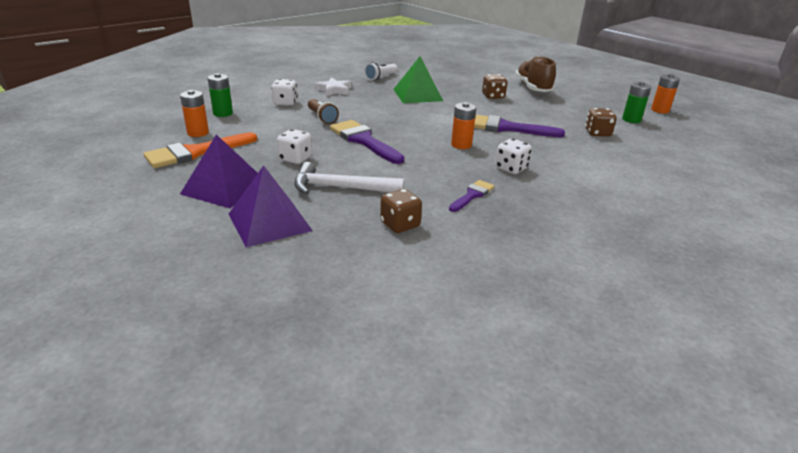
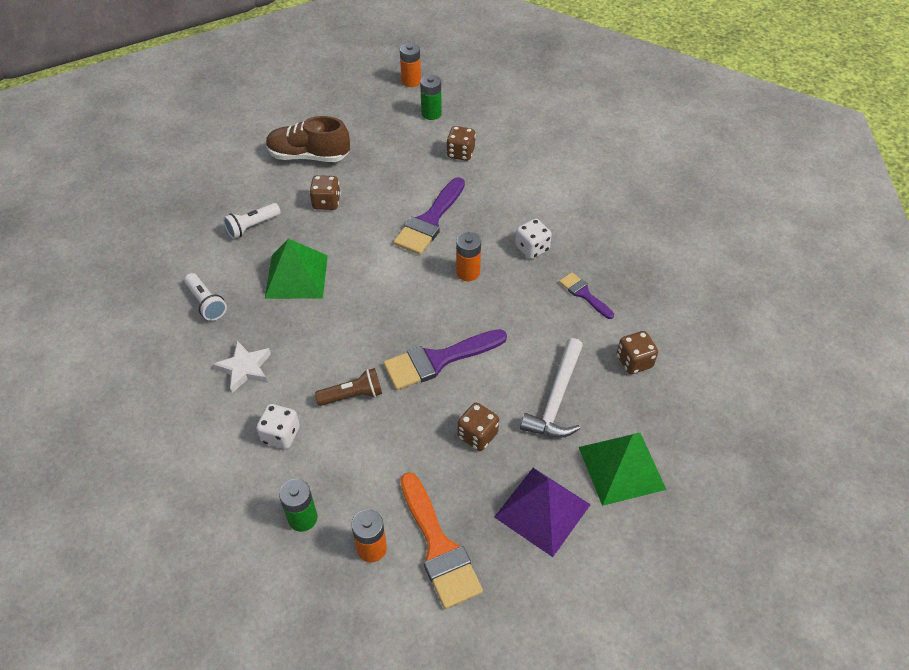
camera: 75 degrees left, 20 degrees up
purple pyramid [229,165,313,247] -> green pyramid [579,433,667,506]
white dice [277,129,312,164] -> brown dice [457,403,499,451]
none -> white flashlight [223,203,281,239]

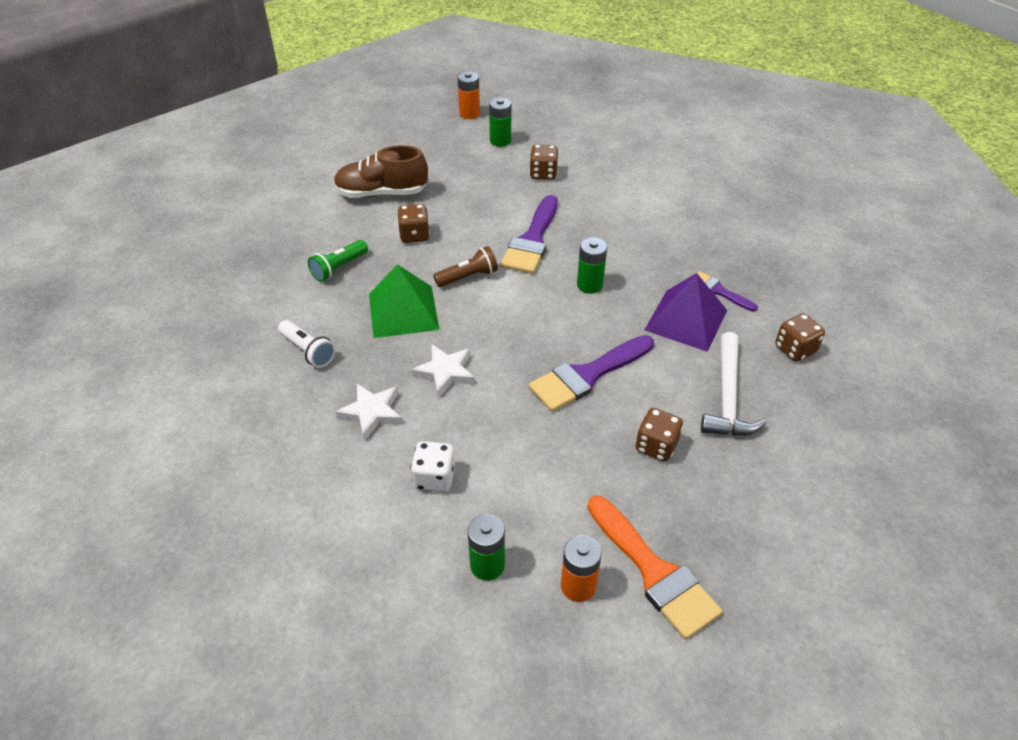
camera: 10 degrees left, 5 degrees down
white flashlight [223,203,281,239] -> green flashlight [308,240,368,282]
brown flashlight [315,368,382,406] -> brown flashlight moved to [433,246,498,287]
orange battery [456,232,481,281] -> green battery [577,237,607,294]
purple pyramid [494,468,591,557] -> purple pyramid moved to [645,273,727,352]
white dice [515,219,552,259] -> none
green pyramid [579,433,667,506] -> none
none -> white star [411,344,475,398]

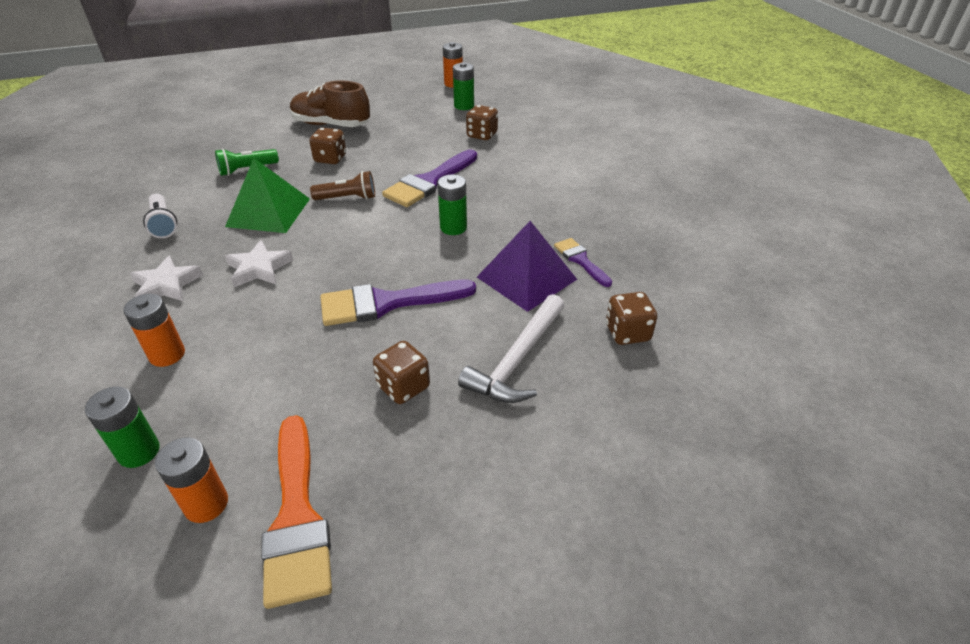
camera: 20 degrees right, 5 degrees down
white dice [410,441,455,492] -> orange battery [123,294,185,367]

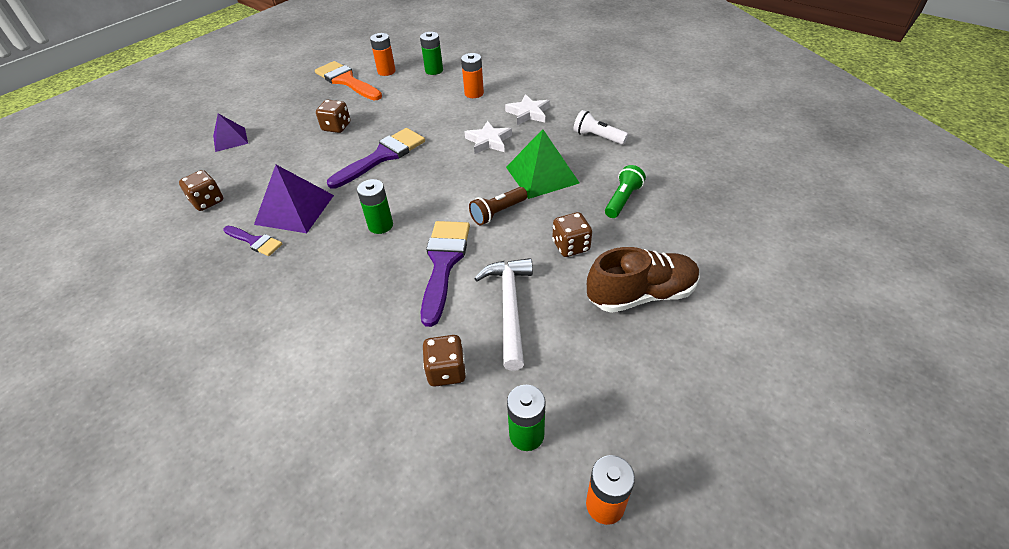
camera: 150 degrees right, 5 degrees up
white hammer [458,294,565,403] -> white hammer moved to [474,258,533,371]
none -> purple pyramid [213,113,248,152]

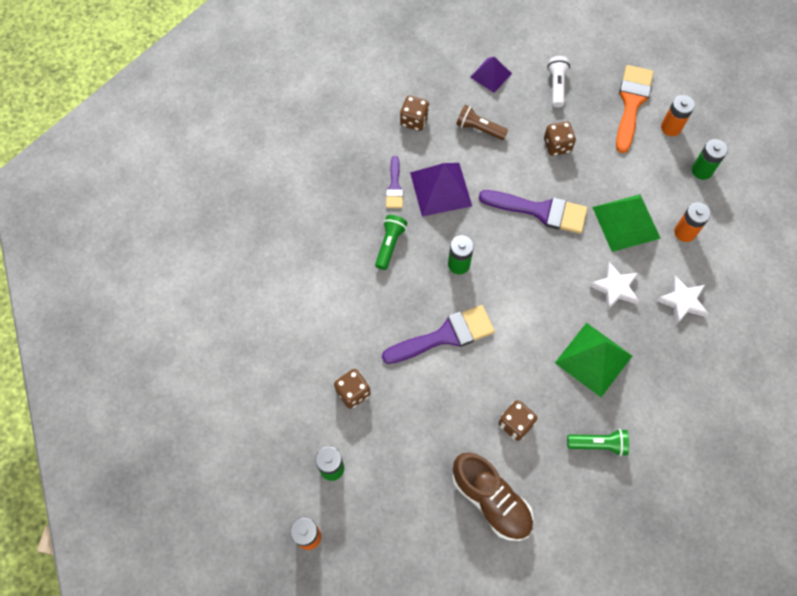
camera: 60 degrees right, 20 degrees up
brown flashlight [469,187,527,225] -> brown flashlight moved to [456,105,508,140]
white hammer [474,258,533,371] -> none
white flashlight [574,110,628,145] -> white flashlight moved to [547,56,570,108]
none -> green flashlight [375,215,407,270]
none -> green pyramid [592,194,661,252]

